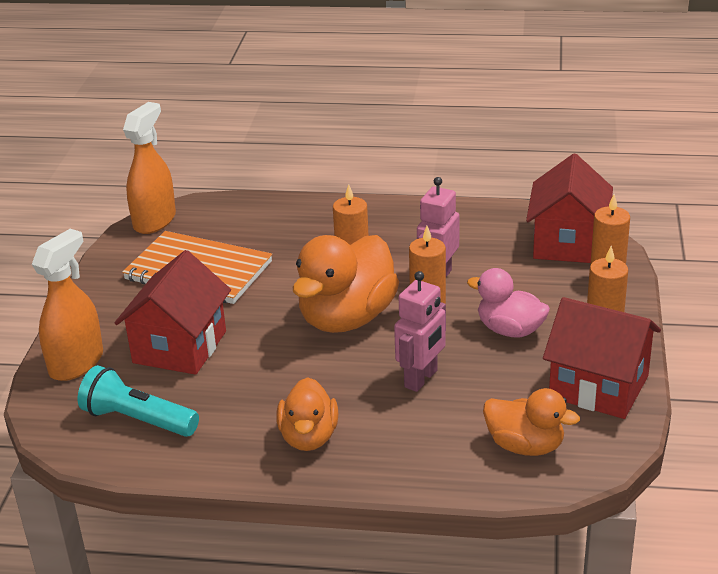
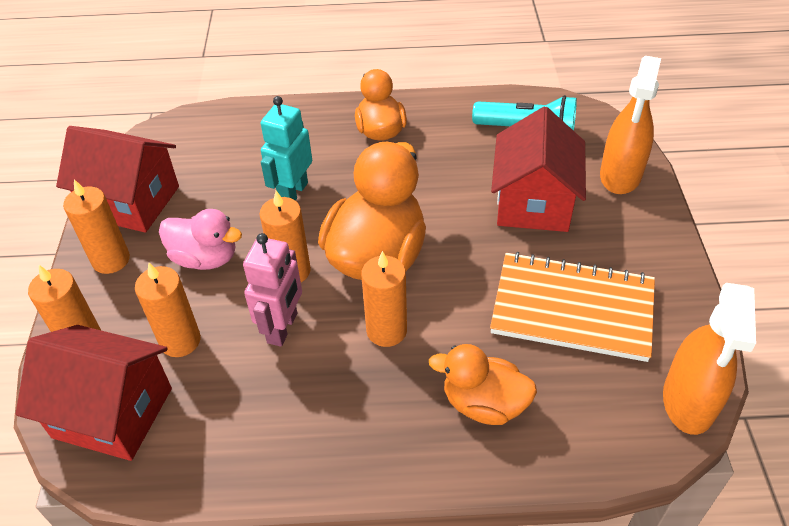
camera: 170 degrees right, 15 degrees up
pink robot [394,271,446,392] -> turquoise robot [261,96,312,201]
orange duck [483,388,580,456] -> orange duck moved to [429,344,537,425]
red house [526,154,613,263] -> red house turned 75 degrees counterclockwise [16,325,172,461]
none -> orange candle [135,262,201,357]

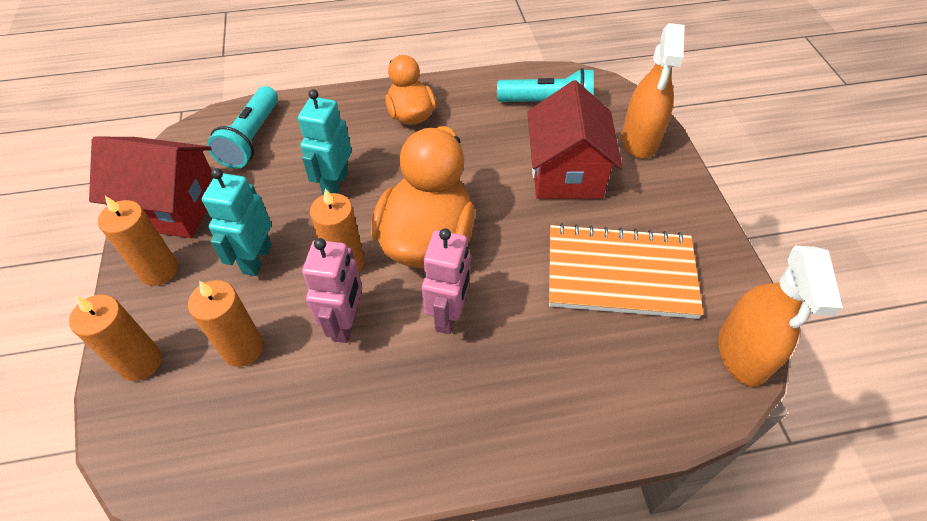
camera: 10 degrees left, 5 degrees up
red house [16,325,172,461] -> none
pink duck [159,209,242,270] -> turquoise robot [202,168,272,276]
orange candle [361,251,407,347] -> pink robot [422,229,471,334]
orange duck [429,344,537,425] -> none
none -> turquoise flashlight [207,86,278,169]

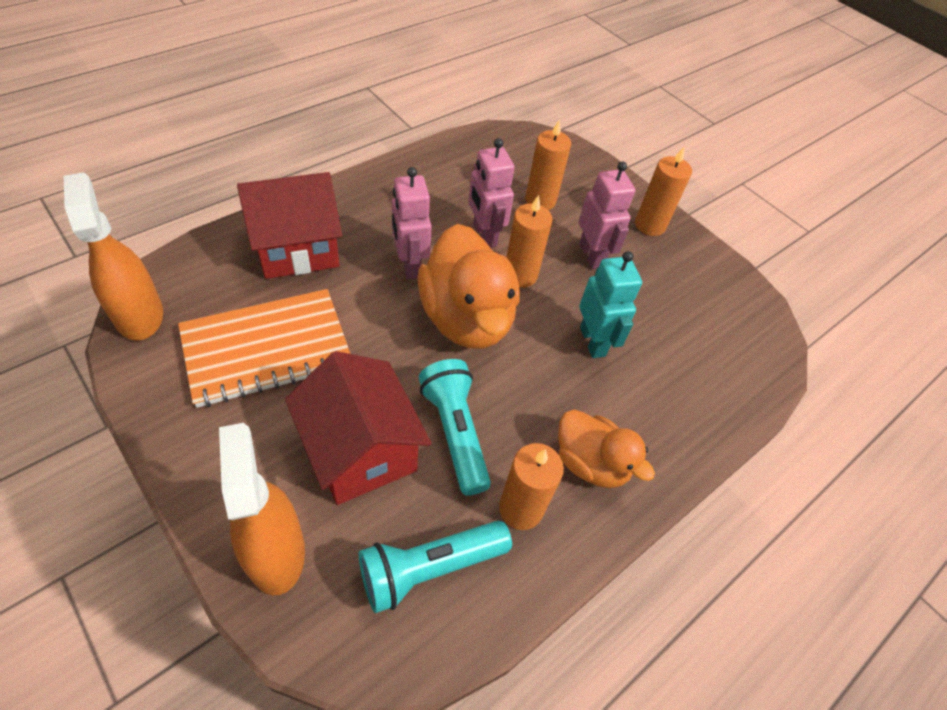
camera: 145 degrees right, 0 degrees up
orange candle [69,295,162,381] -> orange candle moved to [499,443,564,530]
red house [89,137,213,238] -> red house moved to [237,172,342,279]
turquoise robot [202,168,272,276] -> pink robot [579,162,635,269]
turquoise flashlight [207,86,278,169] -> turquoise flashlight moved to [419,359,491,496]

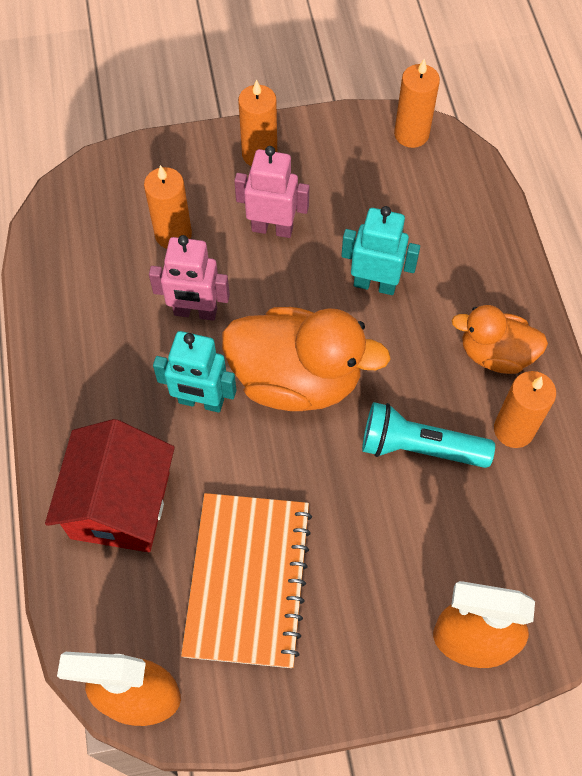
camera: 55 degrees left, 10 degrees up
red house [285,351,432,505] -> none
turquoise flashlight [359,520,512,613] -> none
pink robot [392,167,432,279] -> turquoise robot [153,331,237,413]
orange candle [506,195,553,288] -> orange candle moved to [394,59,440,148]
orange duck [558,410,655,488] -> orange duck turned 150 degrees counterclockwise [452,305,548,374]

